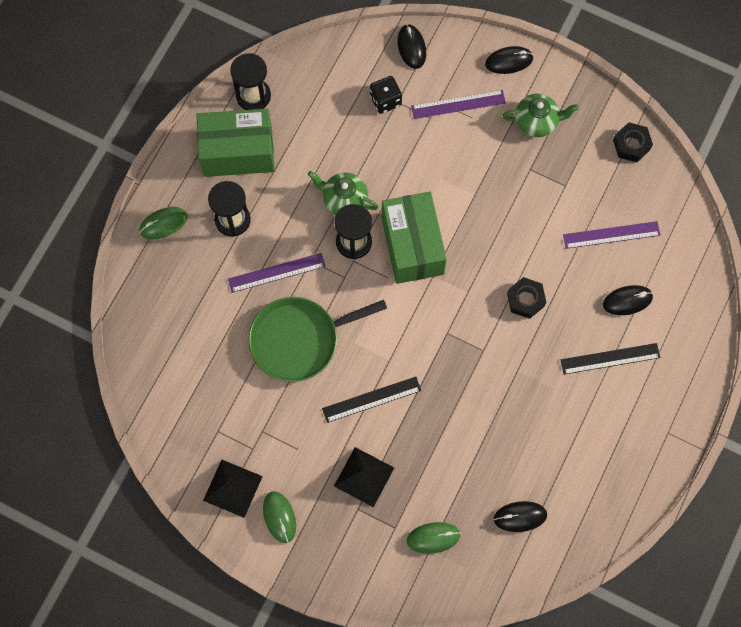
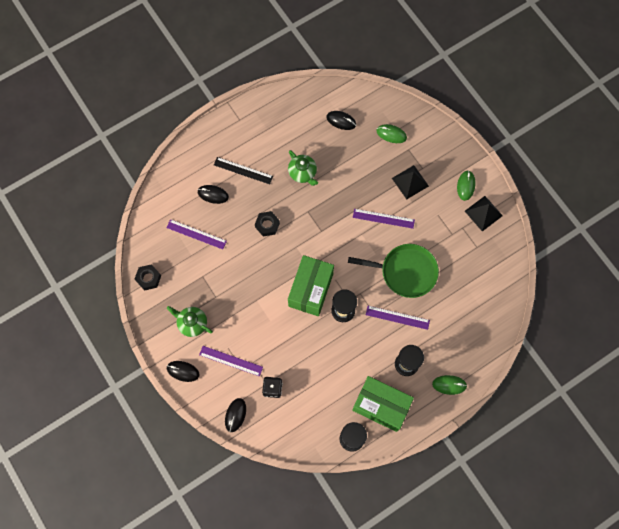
camera: 150 degrees left, 0 degrees up
green teapot [308,171,378,215] -> green teapot moved to [288,150,318,186]
black ruler [322,377,421,423] -> purple ruler [353,209,415,229]

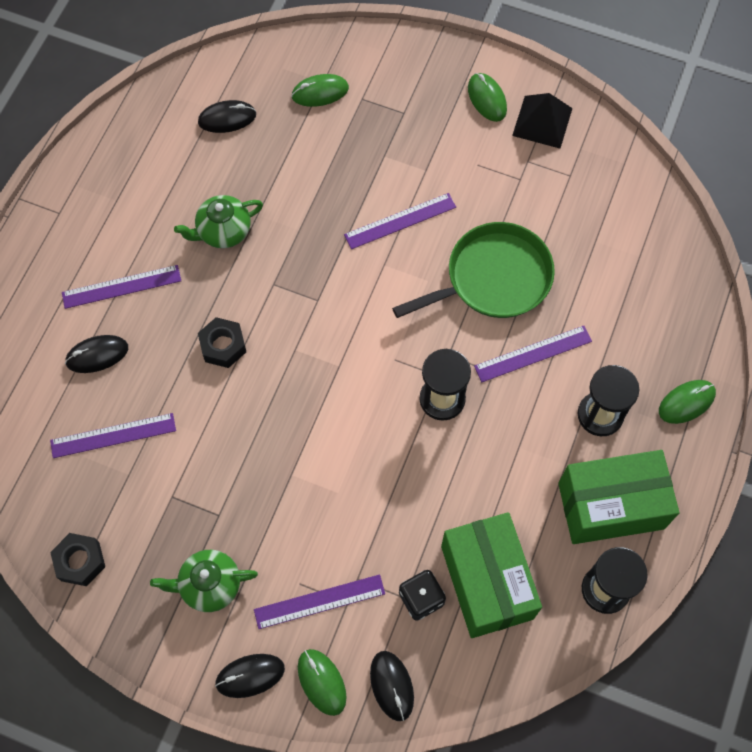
camera: 35 degrees left, 5 degrees down
black ruler [214,157,273,184] -> purple ruler [62,265,181,309]
green teapot [288,150,318,186] -> green teapot turned 135 degrees clockwise [174,195,263,248]
green box [288,255,334,316] -> green box moved to [441,512,542,638]
black pyramid [392,165,429,199] -> none
none -> green mouse [298,649,347,716]

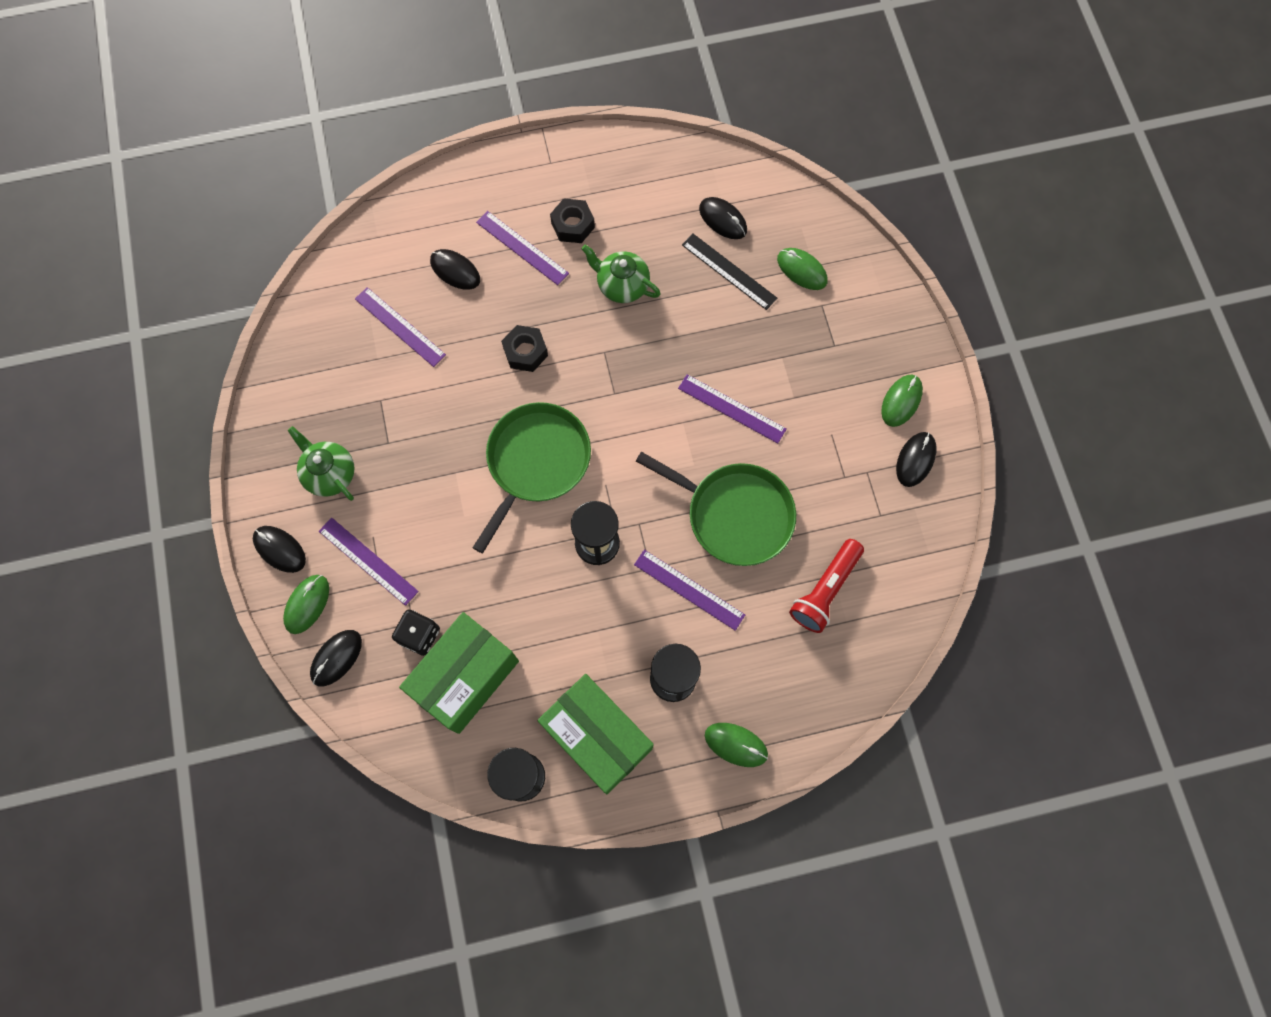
camera: 55 degrees right, 5 degrees up
black nut [50,533,105,586] -> black nut moved to [550,199,595,243]
black pyramid [512,93,572,149] -> black mouse [896,432,937,487]
none -> green pan [473,402,591,553]
none -> black ruler [682,234,777,310]
none -> red flashlight [789,539,864,633]

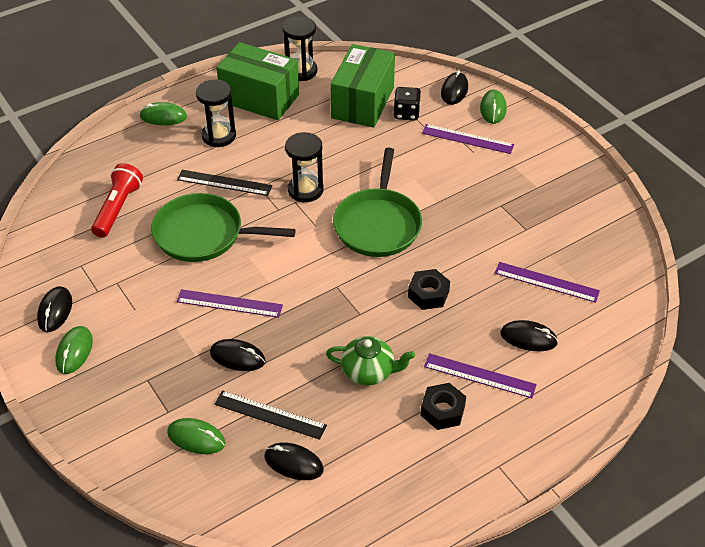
camera: 160 degrees right, 25 degrees down
black mouse [253,526,306,573] -> black mouse moved to [210,339,266,371]
green teapot [288,426,355,501] -> none
purple ruler [634,550,745,631] -> black ruler [177,170,272,196]

